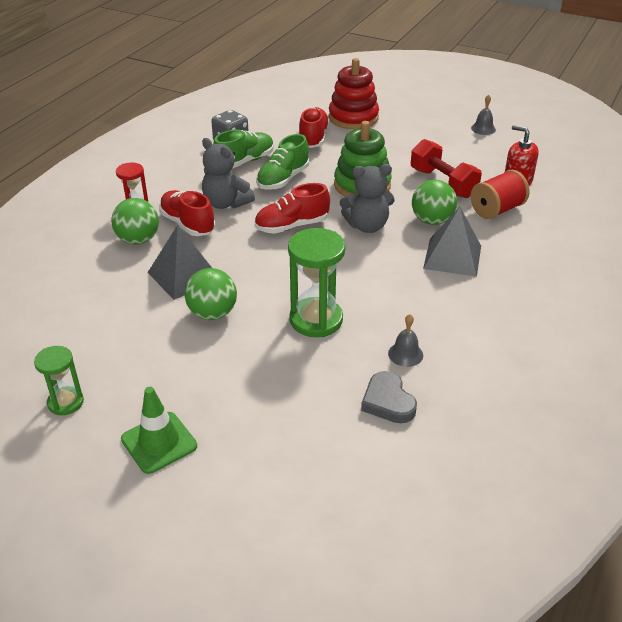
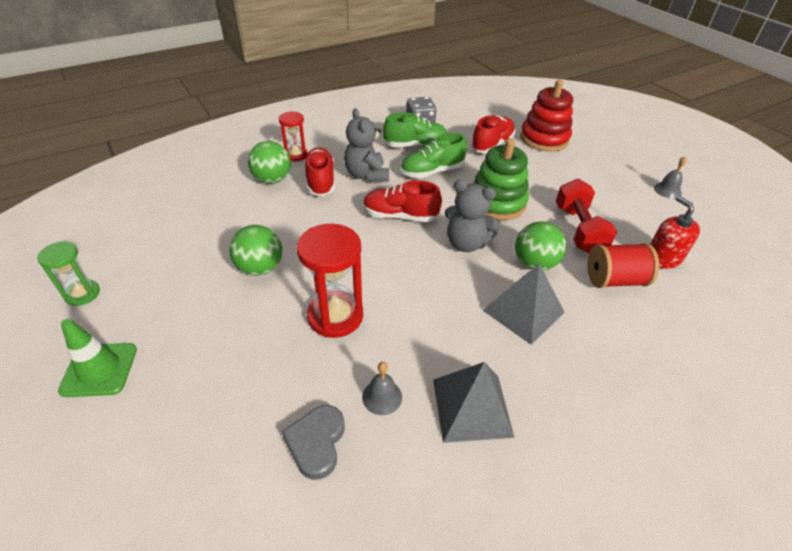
camera: 30 degrees right, 5 degrees up
grey pyramid [148,225,212,300] -> grey pyramid moved to [433,362,515,443]
green hourglass [288,228,346,337] -> red hourglass [297,224,363,338]

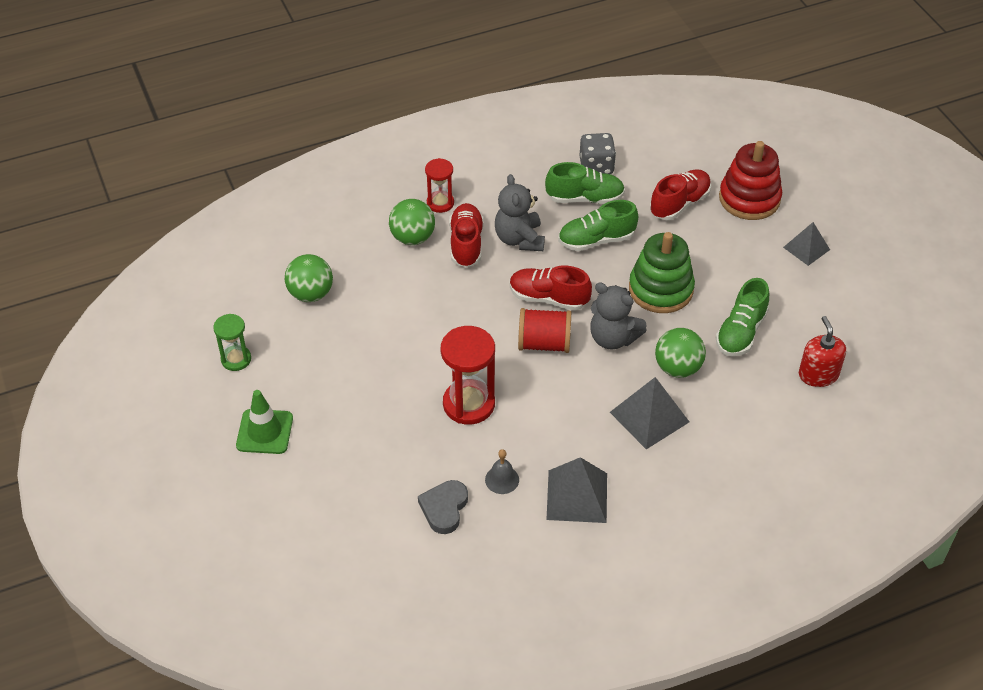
camera: 10 degrees right, 5 degrees up
green ball [229,225,282,276] -> green ball moved to [285,254,333,302]
red dumbbell [556,179,617,253] -> green shoe [716,278,769,356]
red spool [587,243,659,288] -> red spool moved to [518,308,571,353]
grey bell [654,156,687,199] -> none
none -> grey pyramid [783,222,830,266]

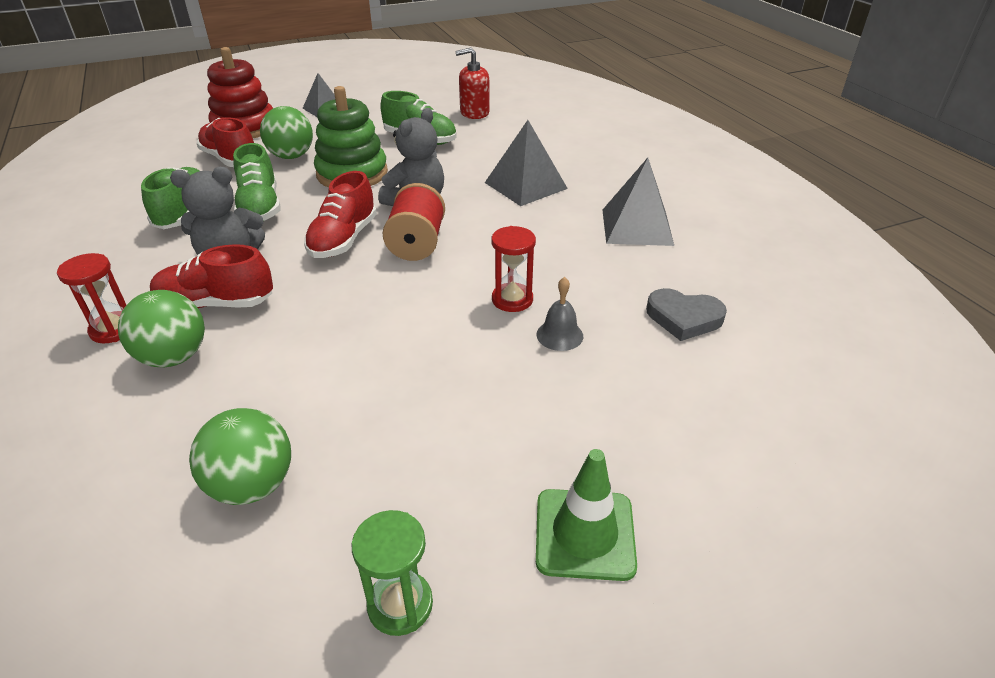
camera: 90 degrees left, 10 degrees down
red hourglass [441,326,495,425] -> red hourglass [491,226,536,312], size x0.59
grey bell [485,449,519,494] -> grey bell moved to [537,277,583,351]
grey dice [580,133,616,174] -> none
green ball [655,328,706,378] -> green ball moved to [260,106,313,159]

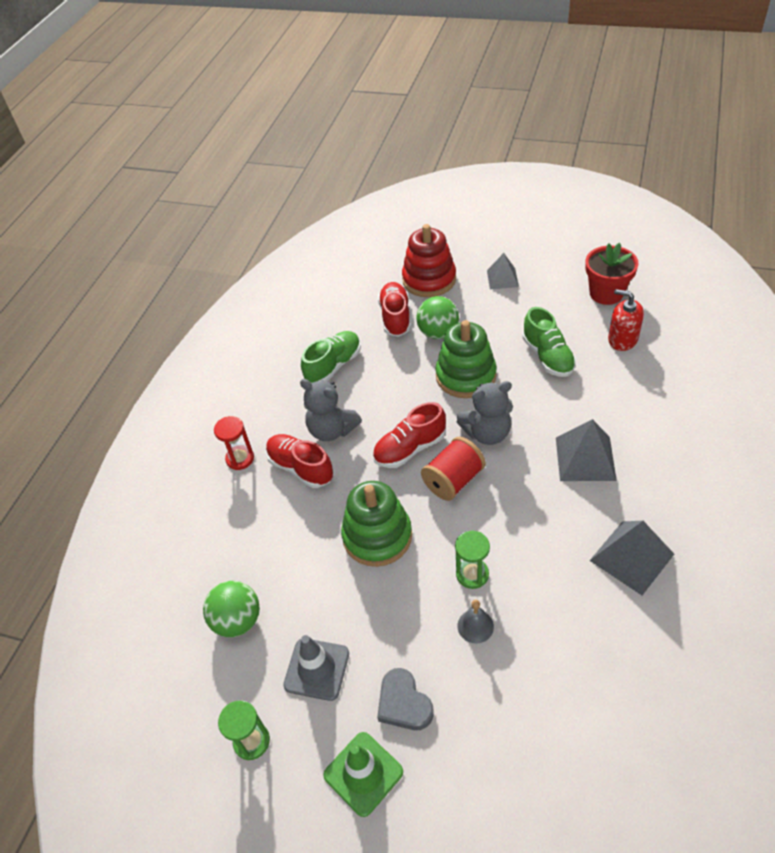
camera: 45 degrees right, 10 degrees up
green ball [118,290,205,367] -> none
green shoe [233,143,281,221] -> none
red hourglass [491,226,536,312] -> green hourglass [455,531,490,589]
grey heart [646,288,727,341] -> grey heart moved to [377,668,434,730]
none -> grey traffic cone [283,635,349,701]
none -> green stacking toy [341,481,412,567]
none -> red flower pot [585,243,638,305]

